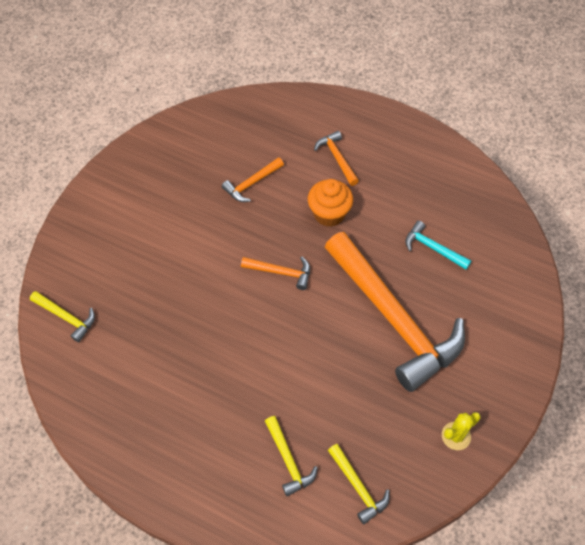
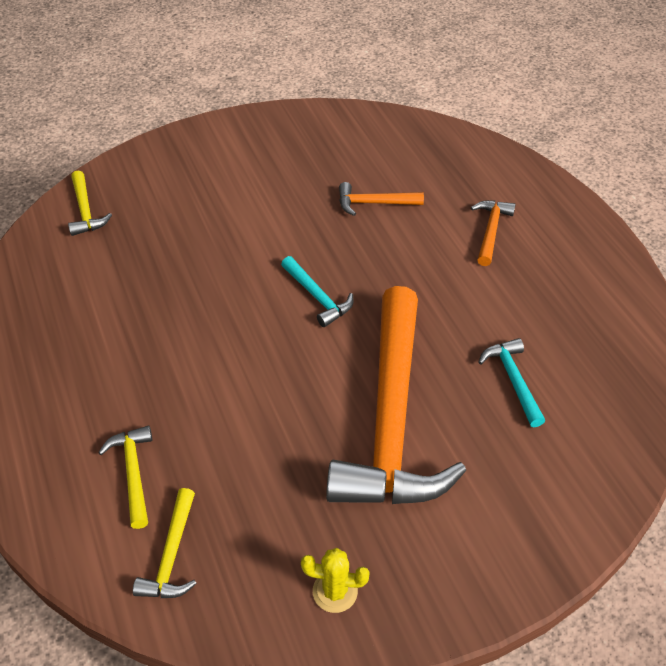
camera: 40 degrees right, 10 degrees down
orange hammer [241,257,310,290] -> turquoise hammer [281,256,353,327]
yellow hammer [265,416,318,497] -> yellow hammer turned 150 degrees clockwise [98,425,152,529]
orange cupcake [308,179,353,227] -> none

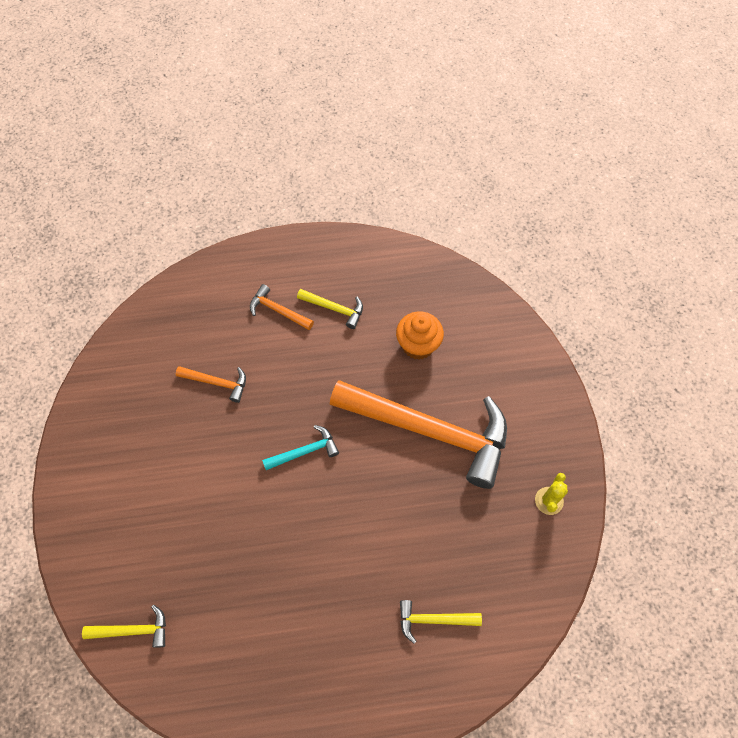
camera: 75 degrees left, 15 degrees up
yellow hammer [133,488,197,598] -> yellow hammer moved to [297,289,363,329]
orange hammer [339,182,424,216] -> orange hammer turned 90 degrees counterclockwise [176,366,246,403]
turquoise hammer [478,338,545,427] -> orange cupcake [396,311,444,360]

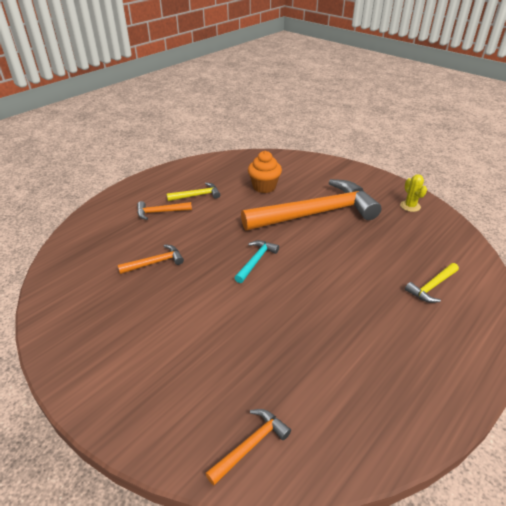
camera: 40 degrees left, 25 degrees down
yellow hammer [82,605,166,648] -> orange hammer [205,409,291,485]

